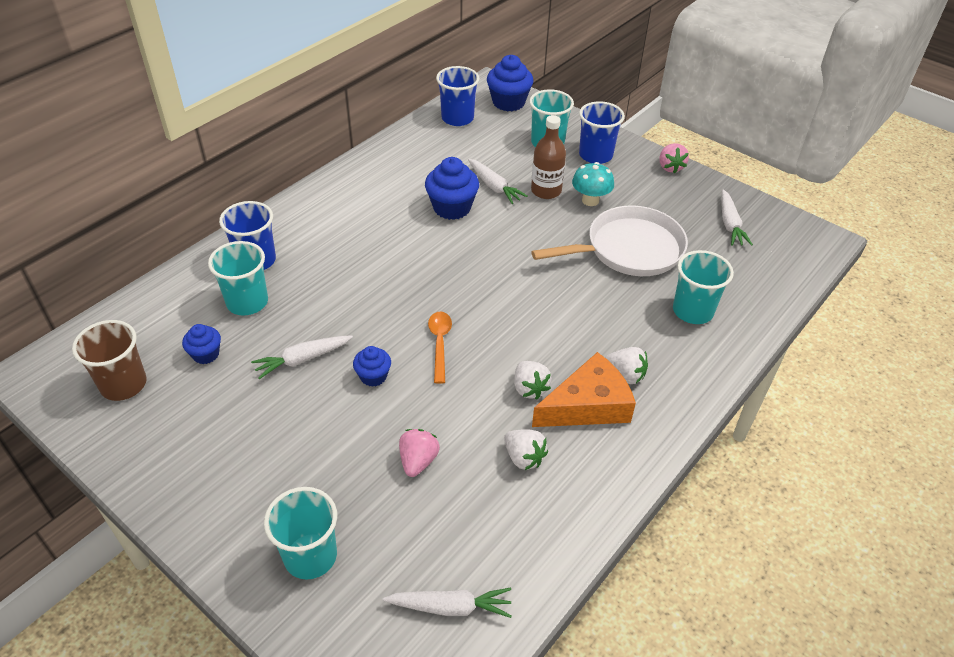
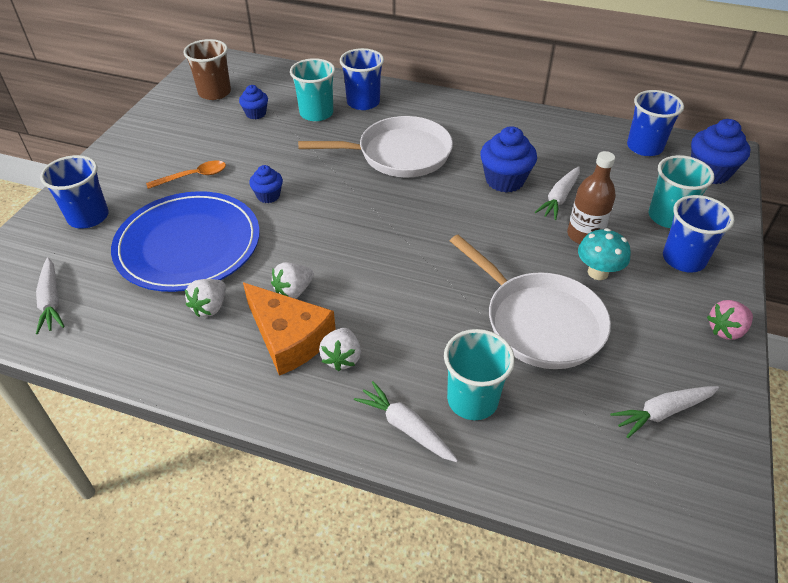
camera: 70 degrees right, 0 degrees up
white carrot [251,335,353,379] -> white carrot moved to [354,381,458,462]
turquoise cup [264,487,337,580] -> blue cup [40,155,108,229]
pink strawberry [399,429,440,477] -> blue plate [111,191,260,292]
orange spoon [428,312,452,384] -> orange spoon moved to [146,160,226,189]
none -> white pan [298,116,453,177]

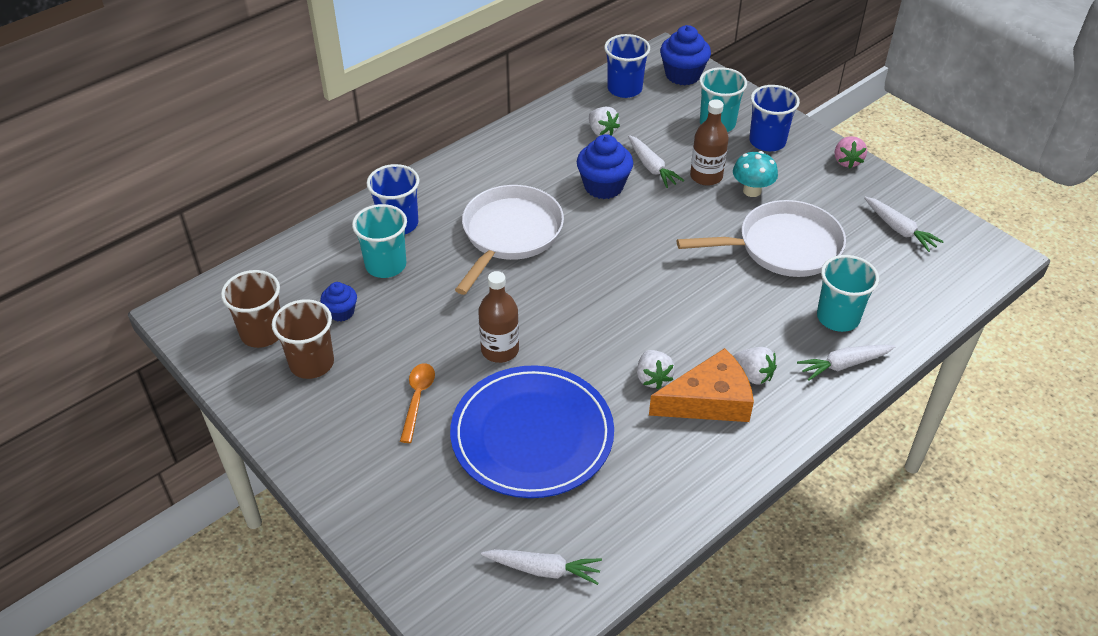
camera: 60 degrees left, 0 degrees up
blue cup [40,155,108,229] -> none
white strawberry [185,279,226,317] -> white strawberry moved to [589,107,620,136]
blue cupcake [249,165,283,203] -> brown bottle [478,271,519,363]
white carrot [610,386,719,438] -> white carrot turned 45 degrees counterclockwise [864,197,944,252]
none -> brown cup [272,299,334,379]

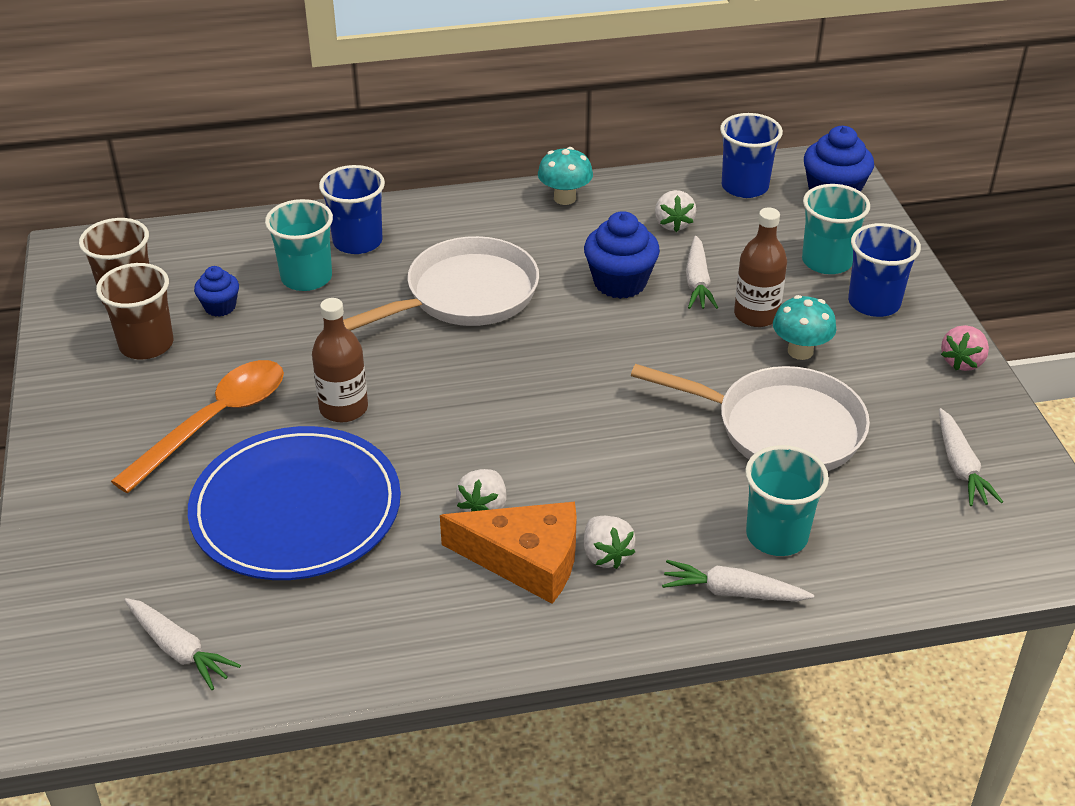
camera: 30 degrees right, 5 degrees down
orange spoon [400,363,435,443] -> orange spoon [111,360,284,493], size x1.76
none -> turquoise mushroom [538,147,593,205]

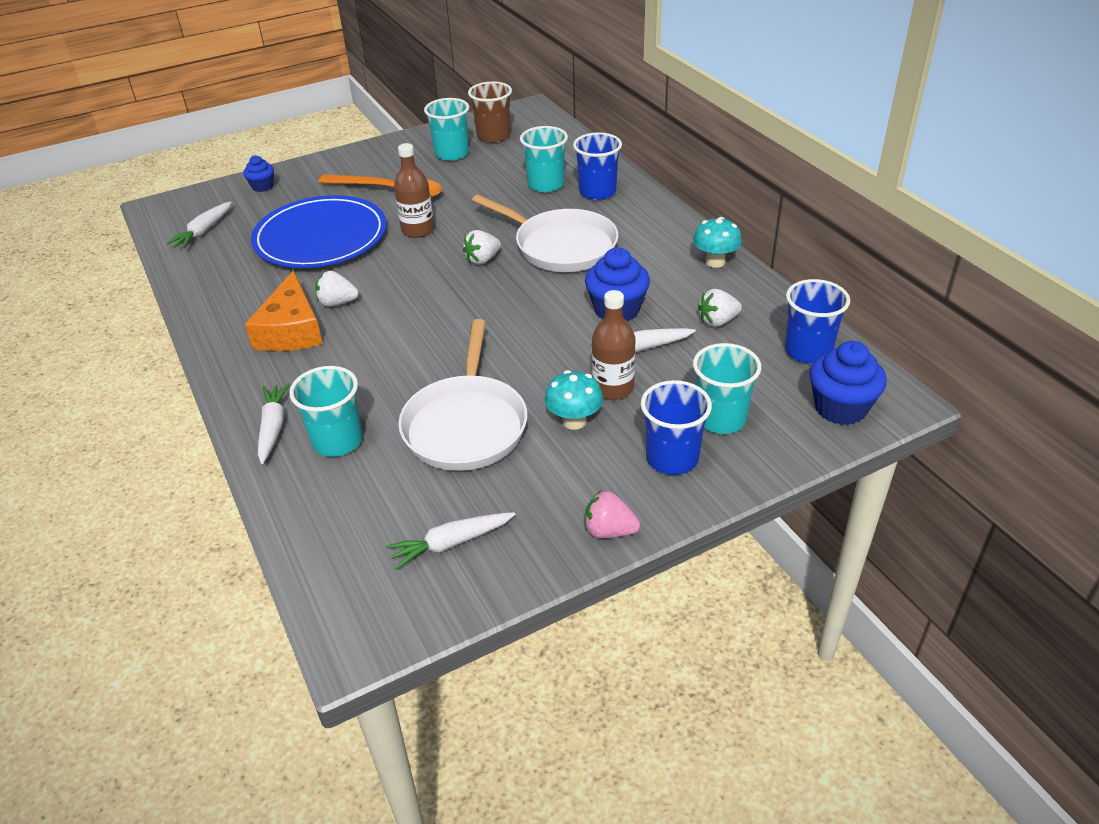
camera: 75 degrees right, 0 degrees up
brown cup [96,263,173,359] -> turquoise cup [424,98,469,161]
blue cupcake [194,266,239,317] -> blue cupcake moved to [243,155,274,192]
white strawberry [584,516,636,569] -> white strawberry moved to [463,230,501,265]

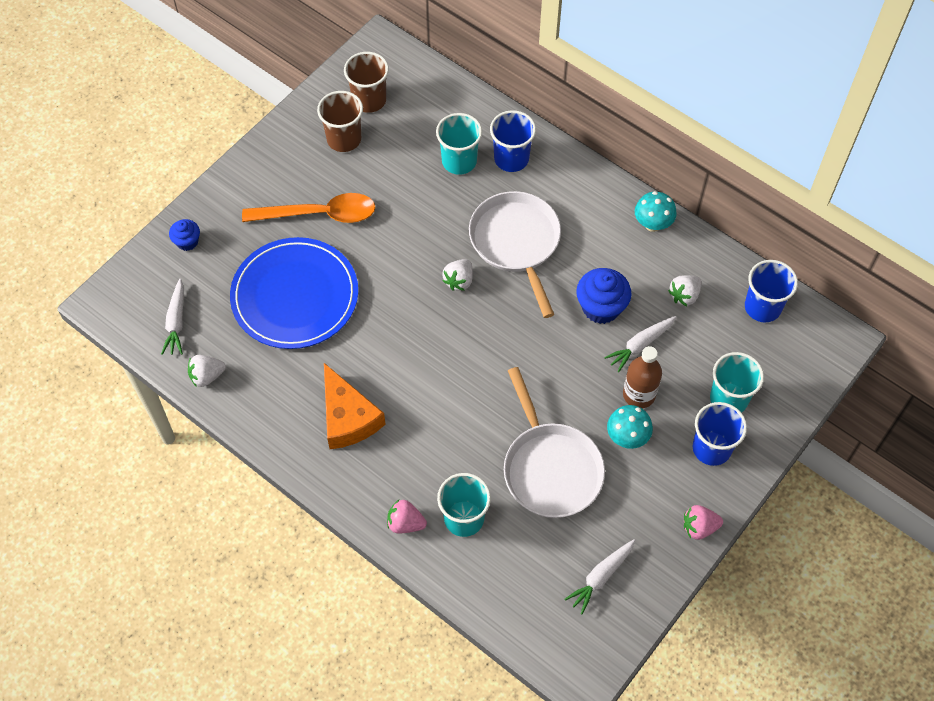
camera: 25 degrees left, 20 degrees up
white carrot [258,383,290,464] -> pink strawberry [387,500,427,534]
white strawberry [315,271,359,307] -> white strawberry moved to [188,355,226,387]
brown bottle [394,143,434,238] -> none
turquoise cup [424,98,469,161] -> brown cup [317,91,363,152]
white pan [472,195,619,272] -> white pan turned 120 degrees counterclockwise [469,191,561,318]
blue cupcake [809,341,887,425] -> none

